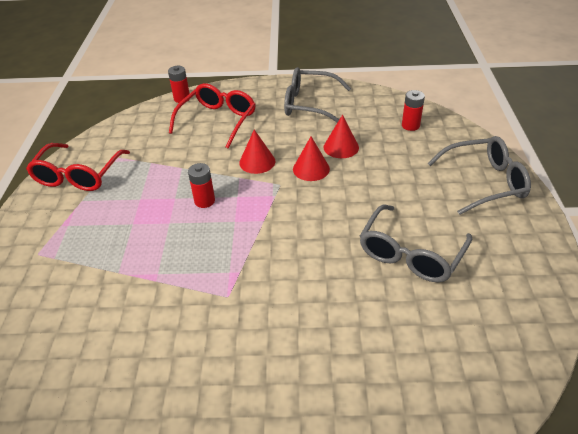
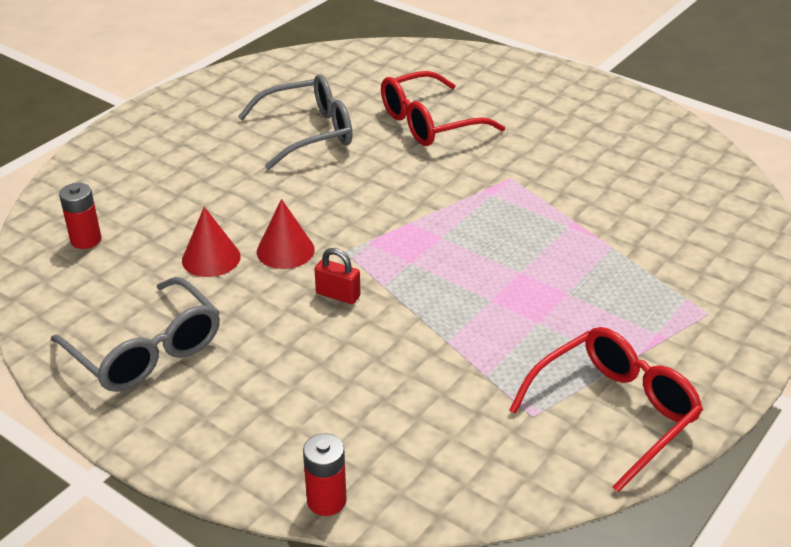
camera: 145 degrees left, 5 degrees down
red glasses [169,83,256,149] -> red glasses moved to [381,71,505,146]
red battery [188,163,215,208] -> none
red cone [239,130,275,174] -> red padlock [315,248,360,304]
grey glasses [428,136,531,215] -> none

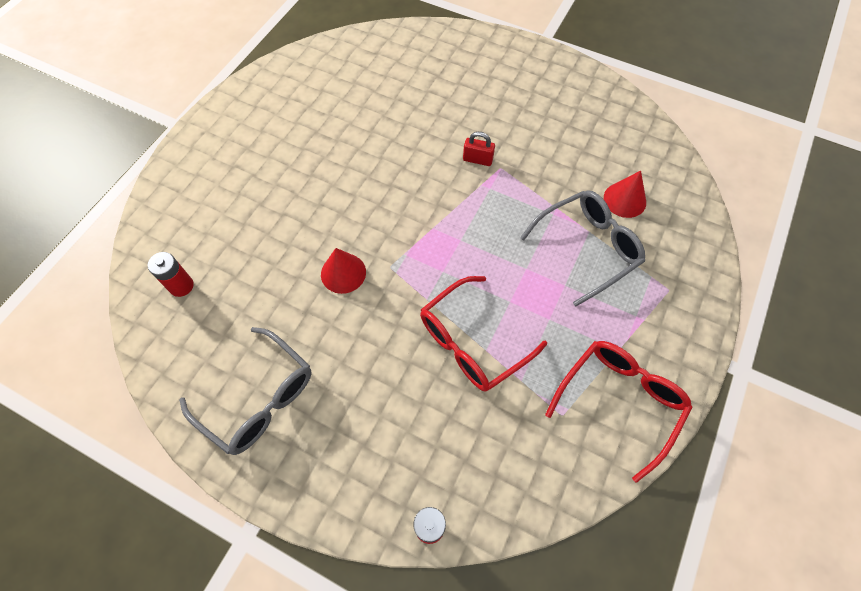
camera: 10 degrees left, 25 degrees up
red cone [182,207,241,277] -> red cone moved to [604,170,646,218]
grey glasses [238,74,353,170] -> grey glasses moved to [520,190,645,306]
red padlock [315,248,360,304] -> red padlock moved to [463,132,495,166]
red glasses [381,71,505,146] -> red glasses moved to [420,276,547,392]

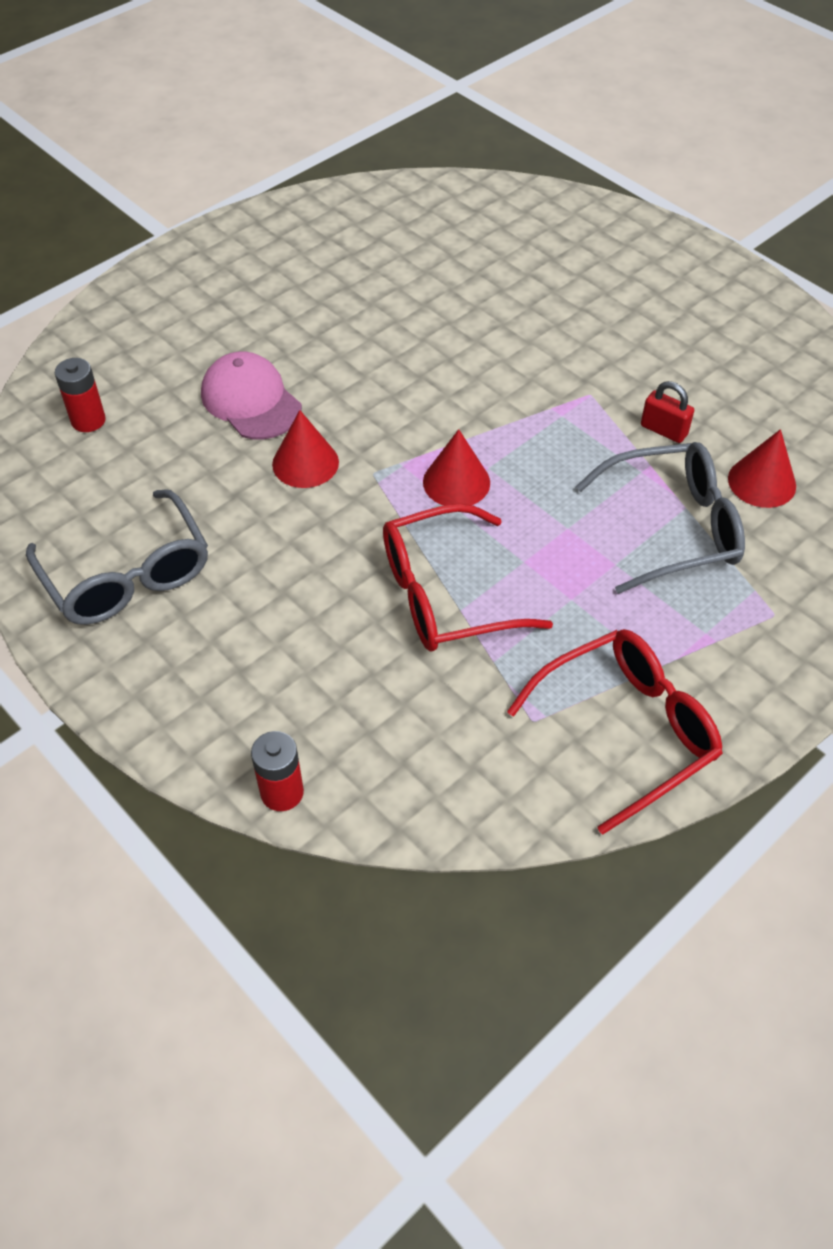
camera: 20 degrees right, 10 degrees down
red padlock [463,132,495,166] -> red padlock moved to [641,381,694,443]
none -> pink cap [201,352,302,439]
none -> red cone [423,429,490,506]

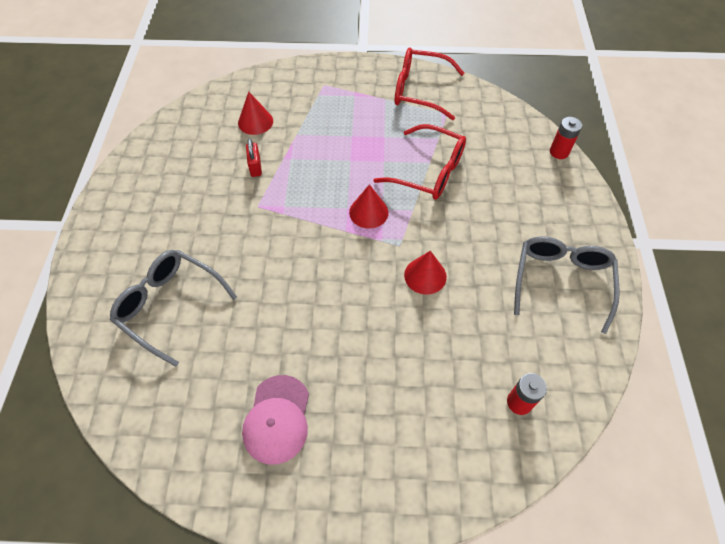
camera: 135 degrees left, 5 degrees up
pink cap [201,352,302,439] -> pink cap moved to [242,375,309,465]
grey glasses [576,442,745,594] -> grey glasses moved to [110,250,237,367]

